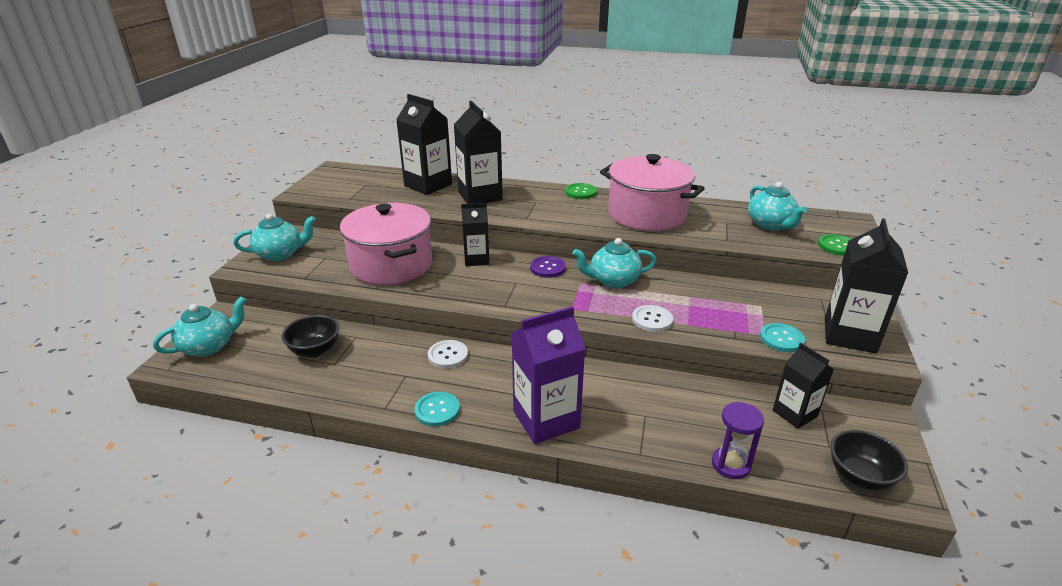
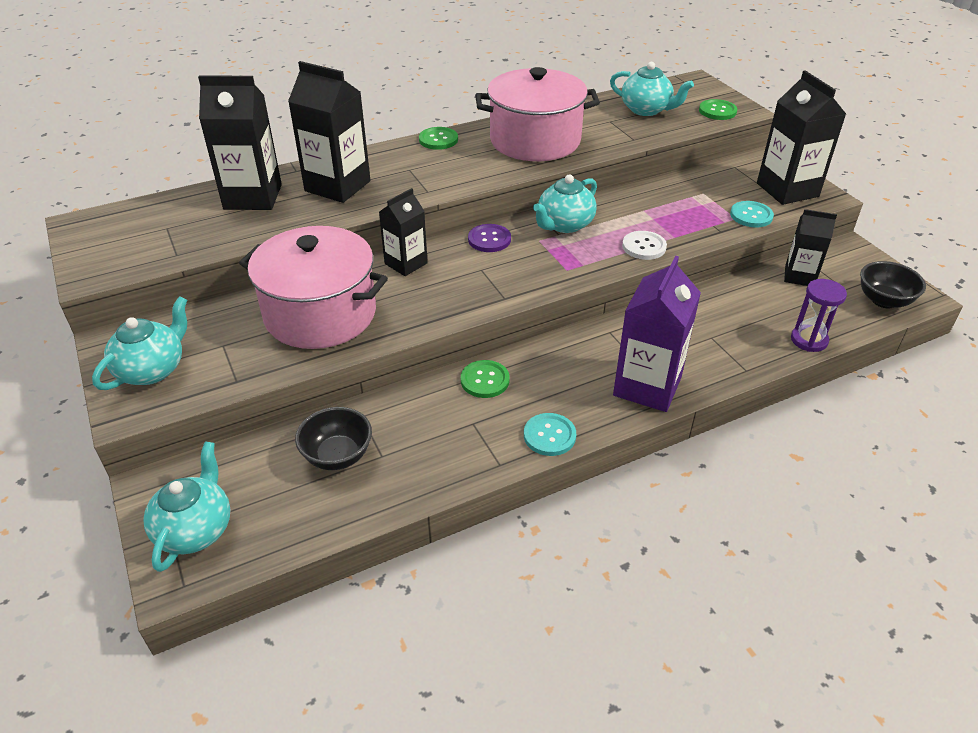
camera: 40 degrees left, 10 degrees up
white button [428,340,468,369] -> green button [461,360,509,398]

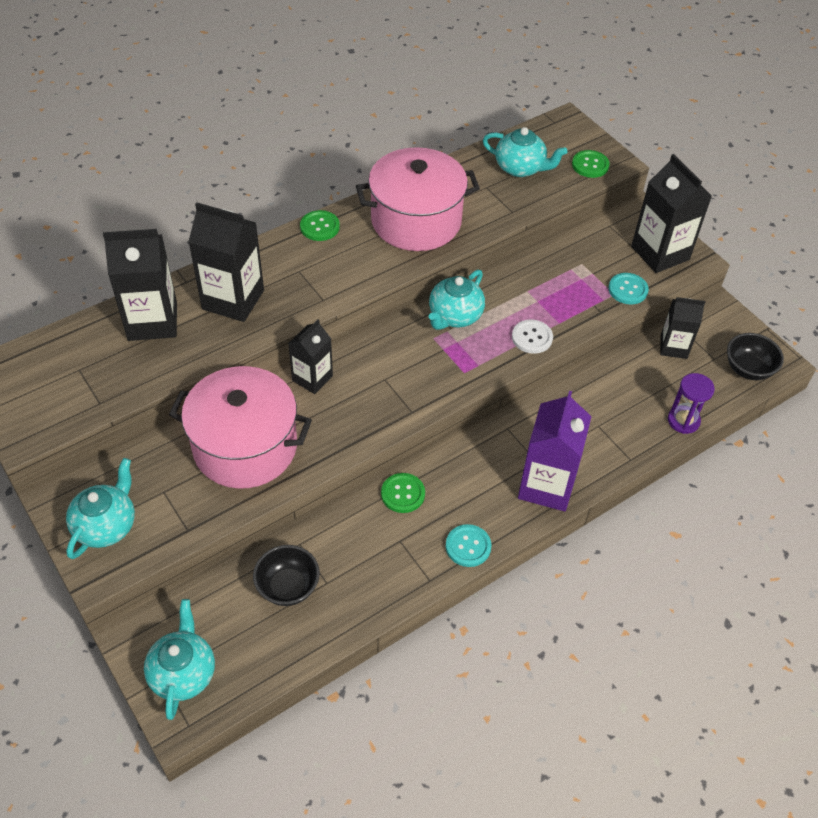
camera: 10 degrees left, 10 degrees up
purple button [468,224,511,252] -> none

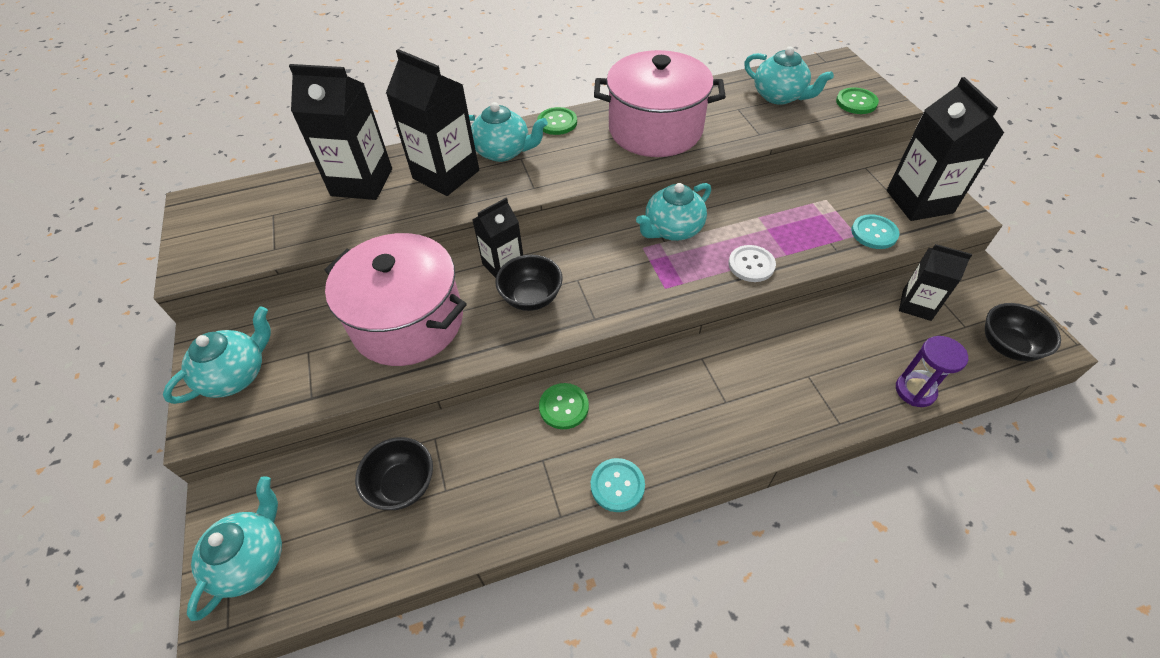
camera: 20 degrees right, 0 degrees up
purple carton [518,391,592,512] -> none
none -> turquoise teapot [469,102,548,162]
none -> black bowl [495,255,563,311]

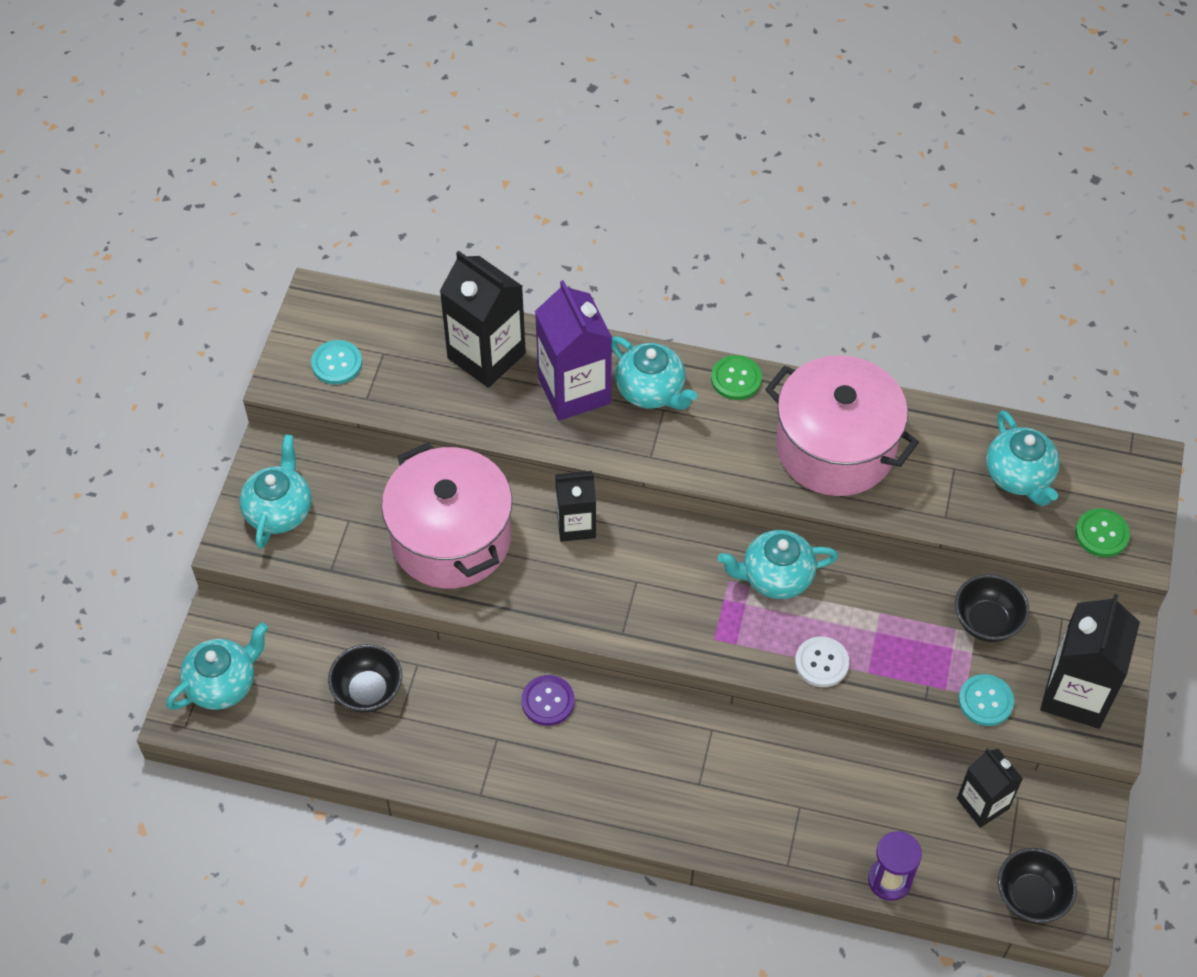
camera: 30 degrees right, 5 degrees up
turquoise teapot [163,306,271,404] -> turquoise teapot turned 60 degrees counterclockwise [240,435,312,549]
black carton [386,49,479,196] -> purple carton [535,280,612,421]
black bowl [495,255,563,311] -> black bowl moved to [955,574,1029,642]
green button [539,383,589,429] -> purple button [521,675,575,726]
turquoise button [591,458,645,512] -> turquoise button moved to [311,340,362,384]

